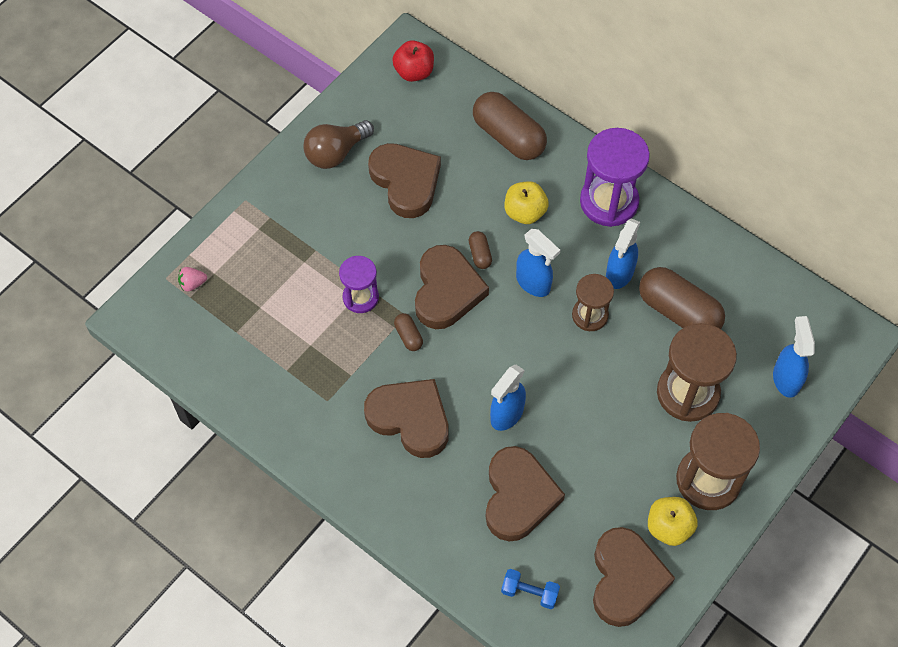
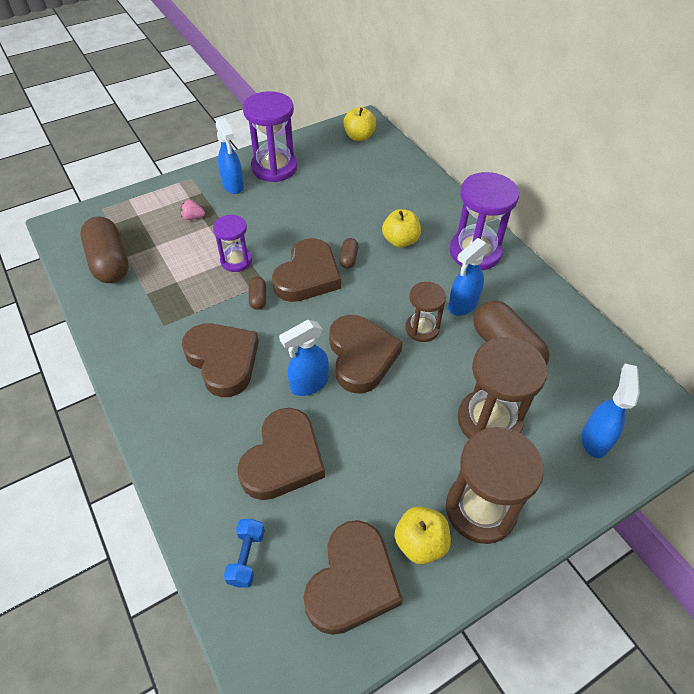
camera: 20 degrees right, 10 degrees down
pink strawberry [178,267,207,292] -> pink strawberry moved to [181,200,205,220]
brown light bulb [303,120,374,169] -> purple hourglass [243,91,298,182]
brown heart [368,143,441,218] -> brown heart moved to [329,315,403,393]
red apple [392,40,434,82] -> yellow apple [343,107,376,141]
brown capsule [473,92,547,160] -> brown capsule moved to [80,216,129,283]
blue dumbbell [501,569,560,609] -> blue dumbbell turned 60 degrees clockwise [224,519,265,588]
blue spray bottle [516,229,560,297] -> blue spray bottle moved to [215,118,244,194]

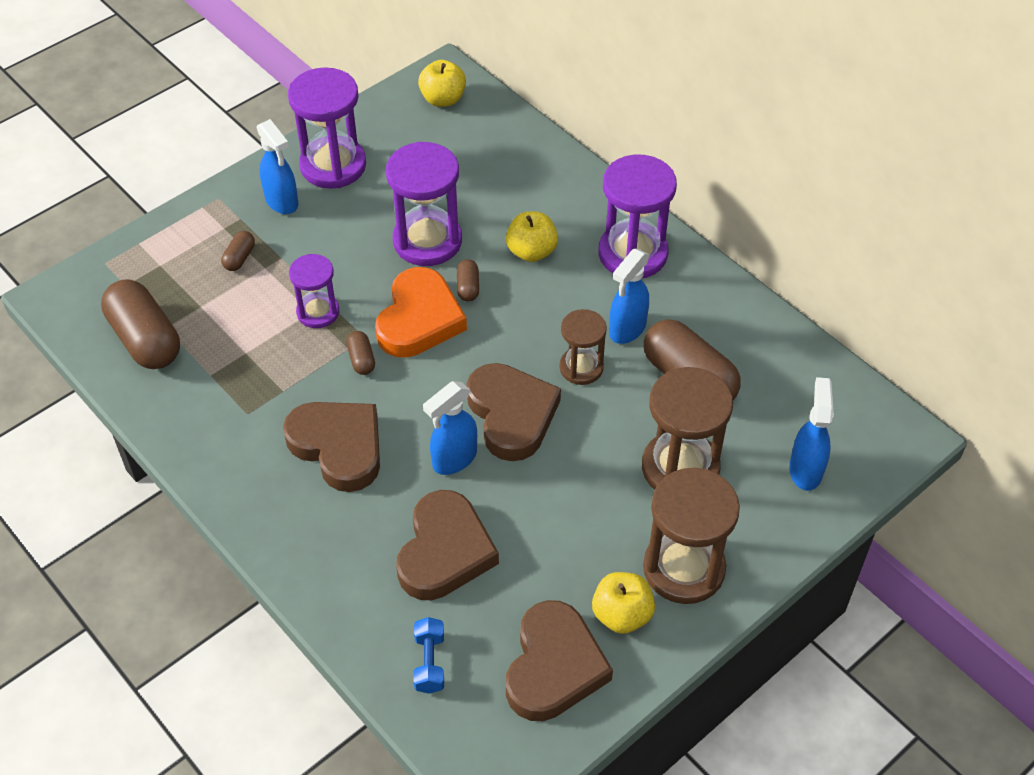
camera: 10 degrees left, 0 degrees up
pink strawberry [181,200,205,220] -> brown capsule [221,231,255,271]
brown heart [272,238,341,302] -> orange heart [375,267,467,358]
none -> purple hourglass [386,142,462,266]

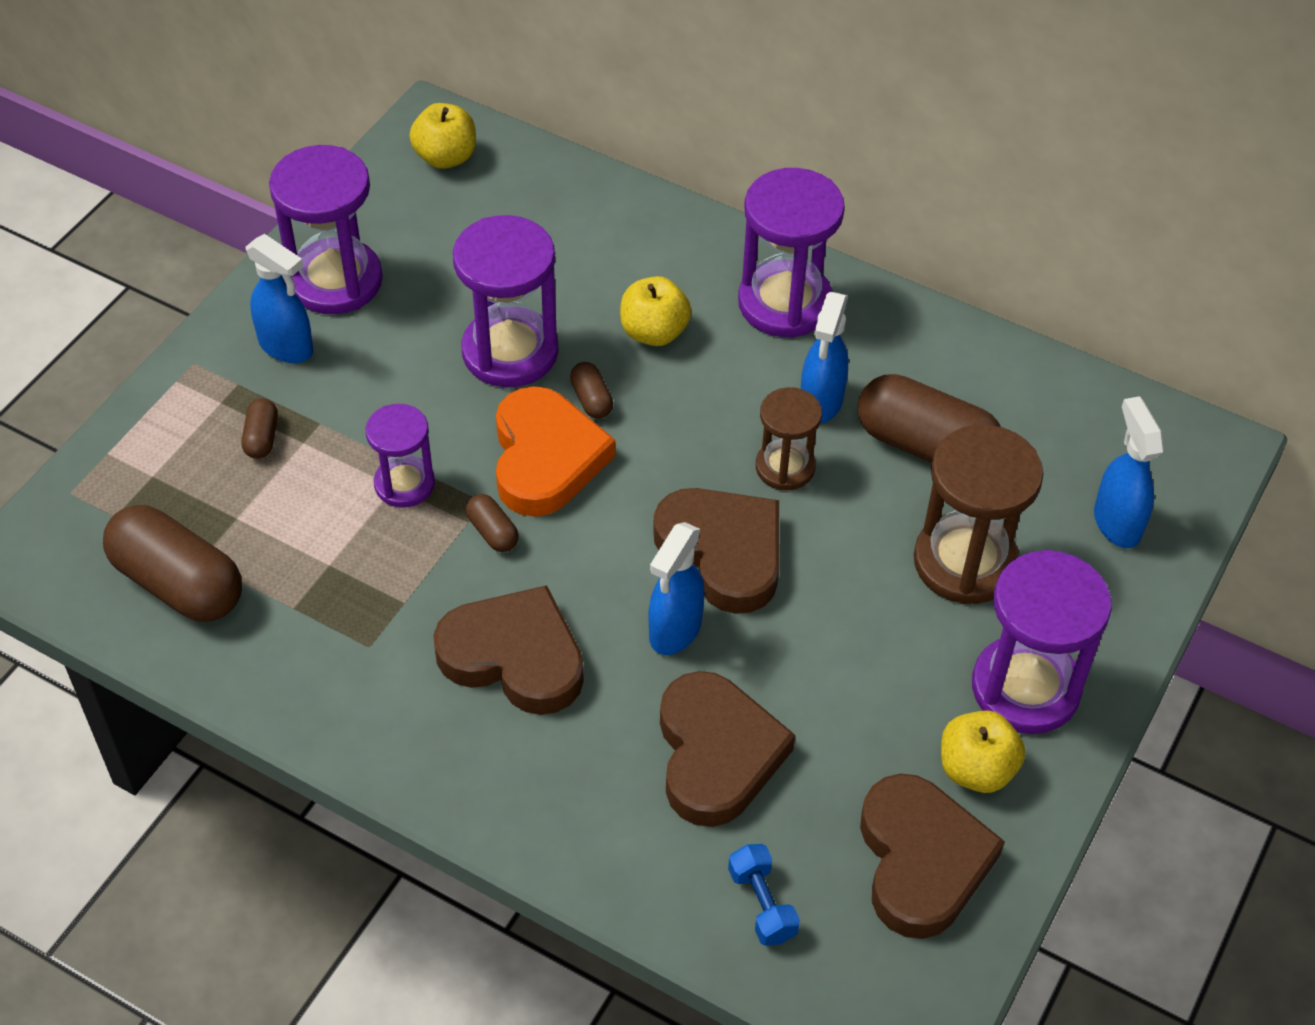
camera: 20 degrees left, 0 degrees up
brown hourglass [643,468,740,604] -> purple hourglass [972,550,1112,734]

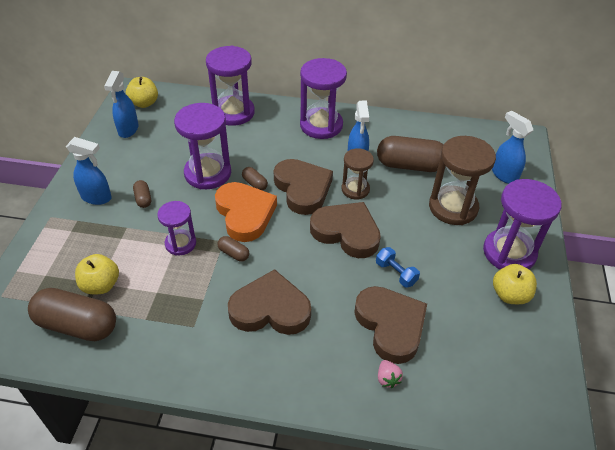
camera: 20 degrees left, 5 degrees down
brown capsule [242,398,278,459] -> brown capsule moved to [133,180,151,208]
purple hourglass [269,145,383,314] -> purple hourglass moved to [206,46,255,126]
yellow apple [620,276,691,346] -> yellow apple moved to [75,254,119,294]
blue spray bottle [648,522,705,655] -> blue spray bottle moved to [104,71,139,138]
blue dumbbell [728,844,800,946] -> blue dumbbell moved to [376,247,420,288]
brown heart [860,773,1005,939] -> brown heart moved to [274,159,333,215]
none -> pink strawberry [378,360,403,388]

